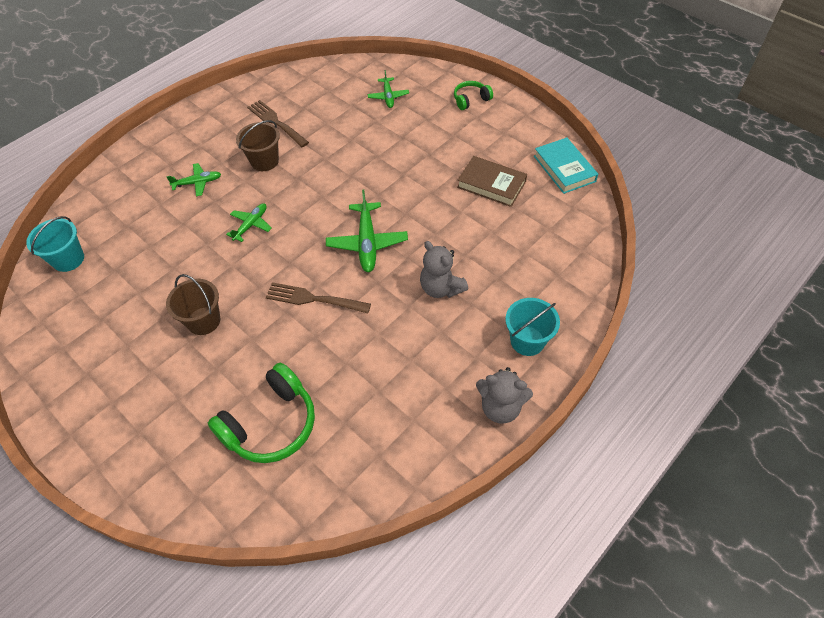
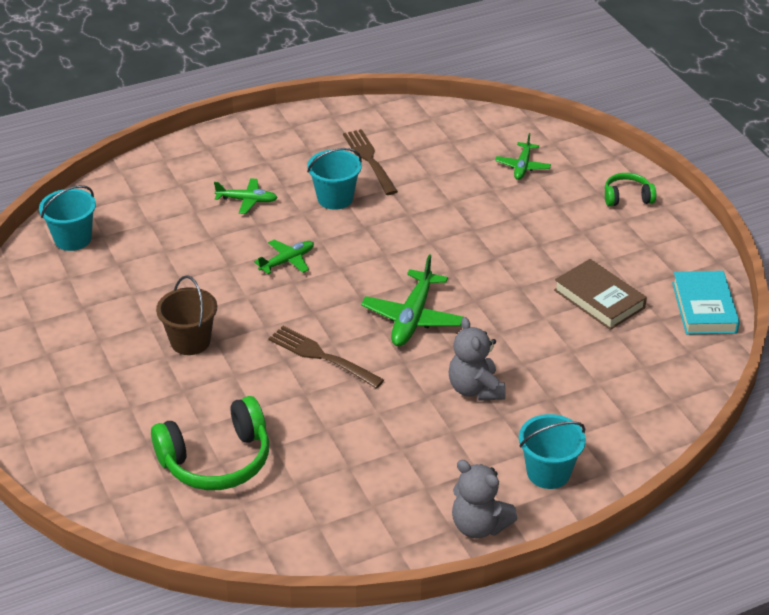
camera: 20 degrees right, 15 degrees down
brown bucket [236,120,280,171] -> turquoise bucket [307,148,362,210]

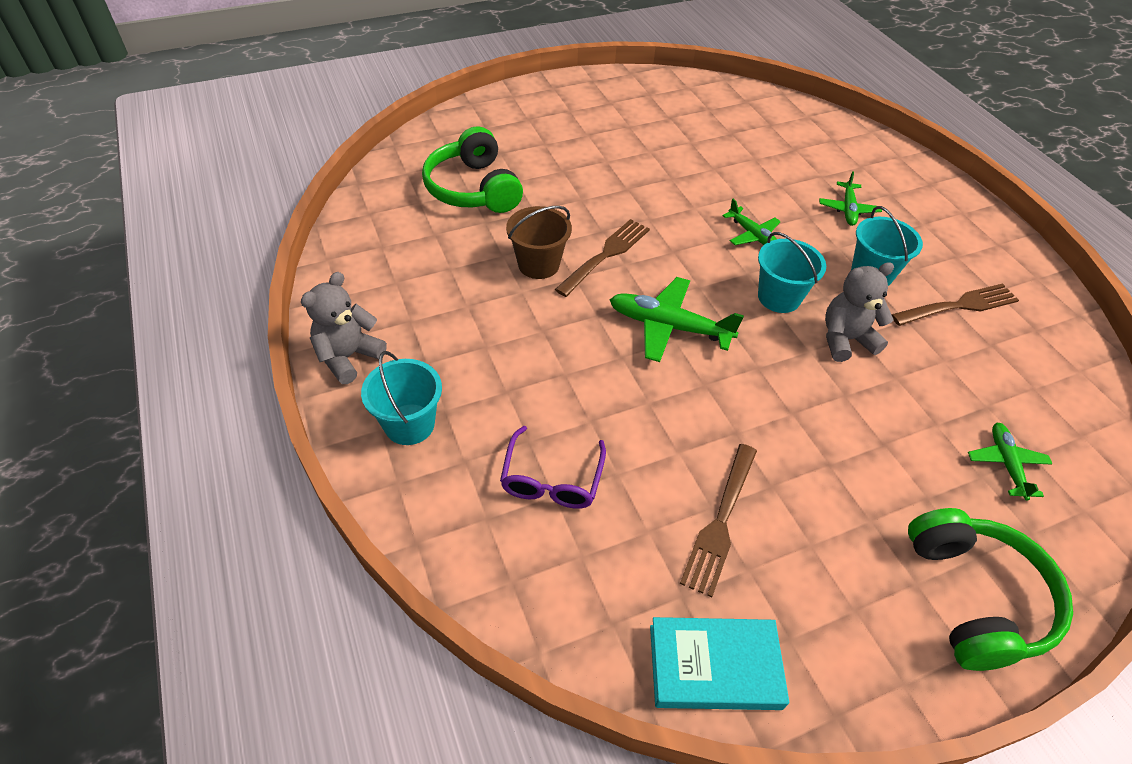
camera: 90 degrees right, 10 degrees up
turquoise bucket [39,185,96,251] -> turquoise bucket moved to [758,232,826,313]
brown bucket [156,275,217,355] -> brown bucket moved to [506,206,572,279]
grey teddy bear [448,317,506,401] -> grey teddy bear moved to [825,262,894,362]
green plane [495,133,551,180] -> green plane turned 75 degrees clockwise [968,423,1052,500]
brown book [554,259,647,330] -> brown fork [680,444,757,597]
green headphones [605,173,656,206] -> green headphones [908,508,1073,671], size x1.86
none -> purple glasses [500,426,606,509]

